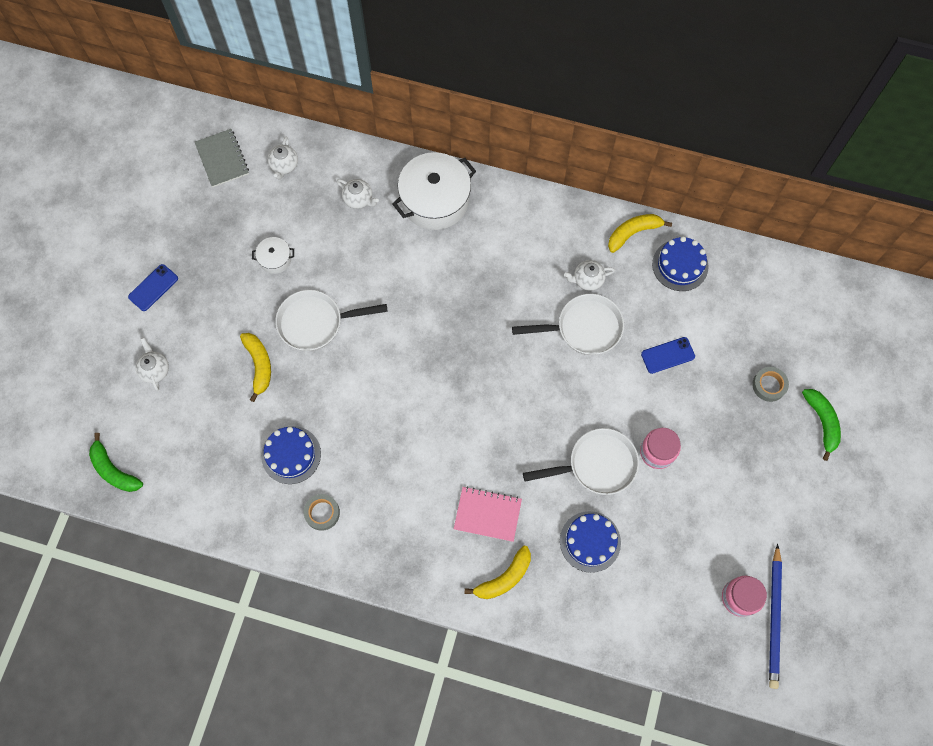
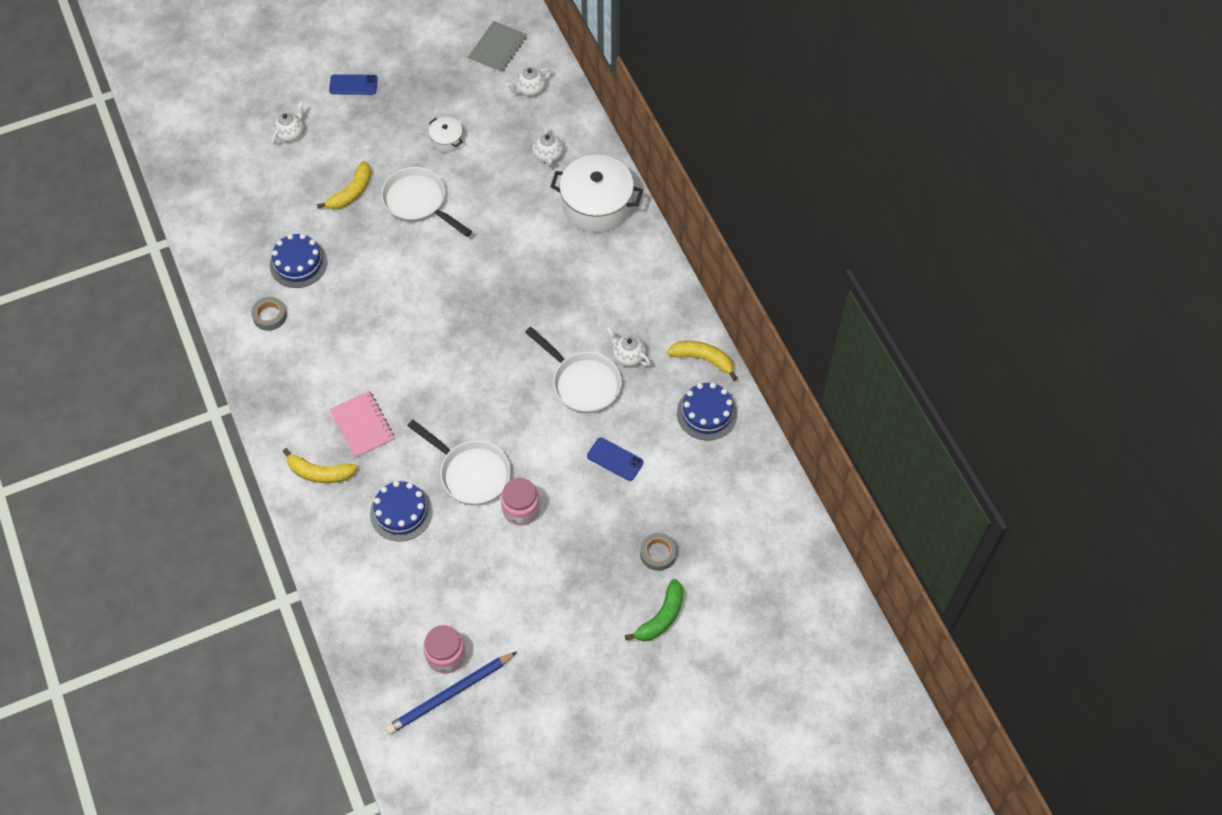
camera: 50 degrees right, 10 degrees down
green banana [89,433,143,492] -> none

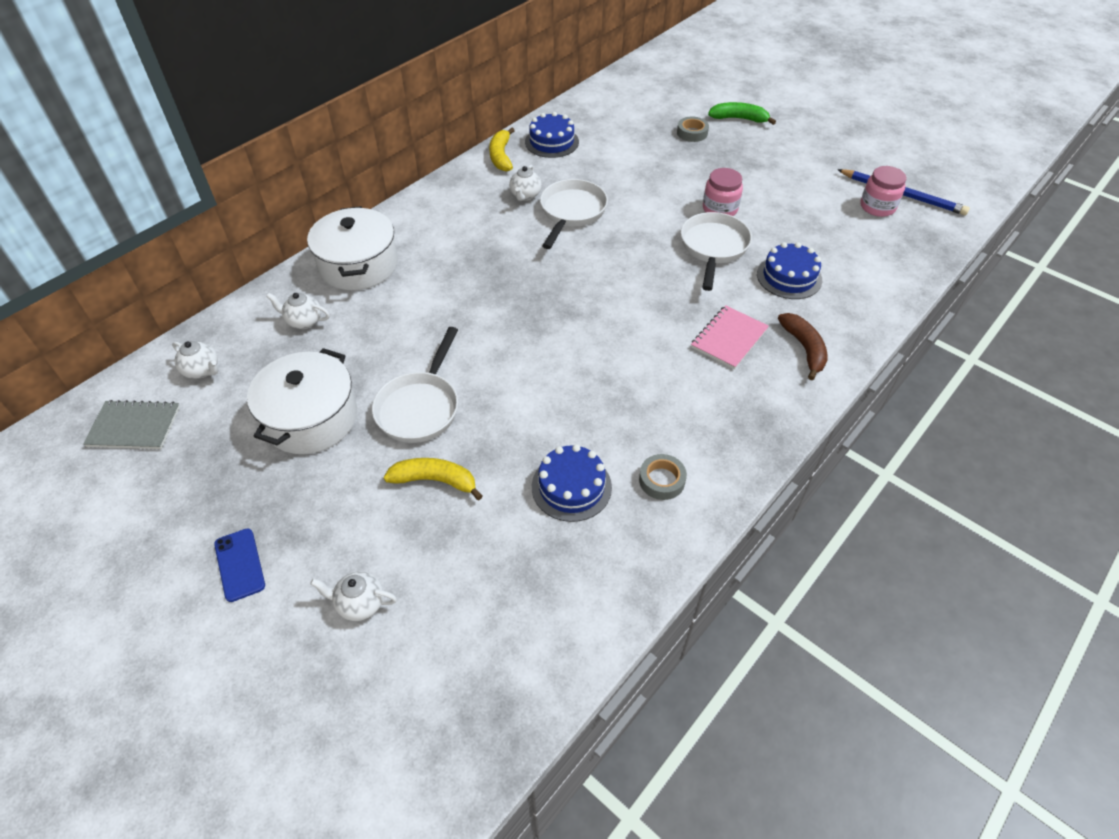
camera: 115 degrees left, 10 degrees down
yellow banana [283,448,357,483] -> brown banana [778,313,827,380]
white pot [429,117,463,153] -> white pot [247,348,357,454], size x2.12
white teapot [533,126,563,167] -> white teapot turned 135 degrees counterclockwise [266,293,330,329]
blue phone [587,437,644,481] -> none

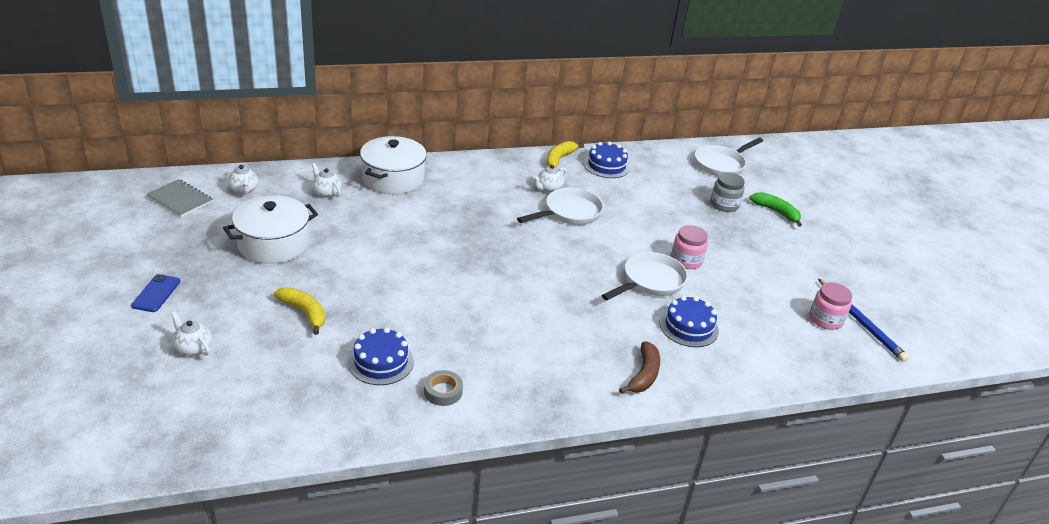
camera: 30 degrees right, 15 degrees down
white pan [372,327,458,443] -> white pan moved to [695,138,763,176]
grey tape [677,117,709,142] -> grey jar [711,172,745,212]
pink notebook [691,305,769,369] -> none

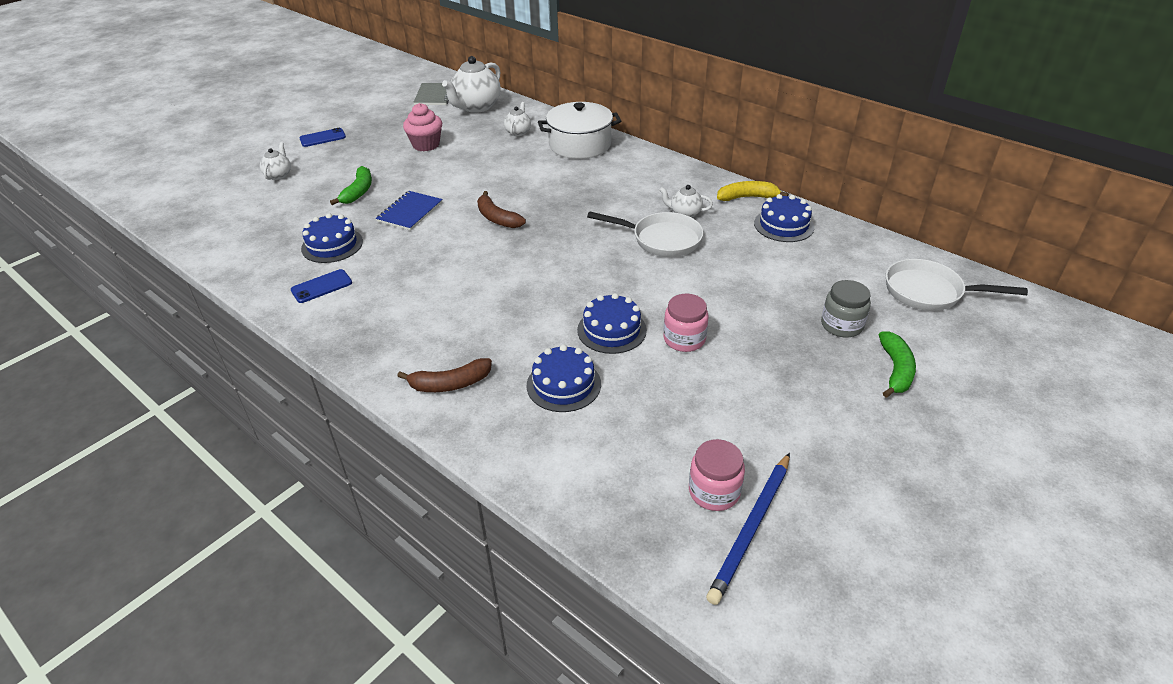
camera: 60 degrees right, 5 degrees up
white pot [223,195,318,264] -> pink cupcake [403,103,442,151]
white teapot [228,164,258,194] -> white teapot [442,56,501,113], size x1.95
yellow banana [274,287,325,335] -> green banana [330,166,372,205]
grey tape [424,370,463,406] -> blue phone [291,269,352,303]
white pan [602,252,688,300] -> blue cake [577,293,647,354]
none -> blue notebook [376,191,443,231]
none -> brown banana [477,191,526,228]

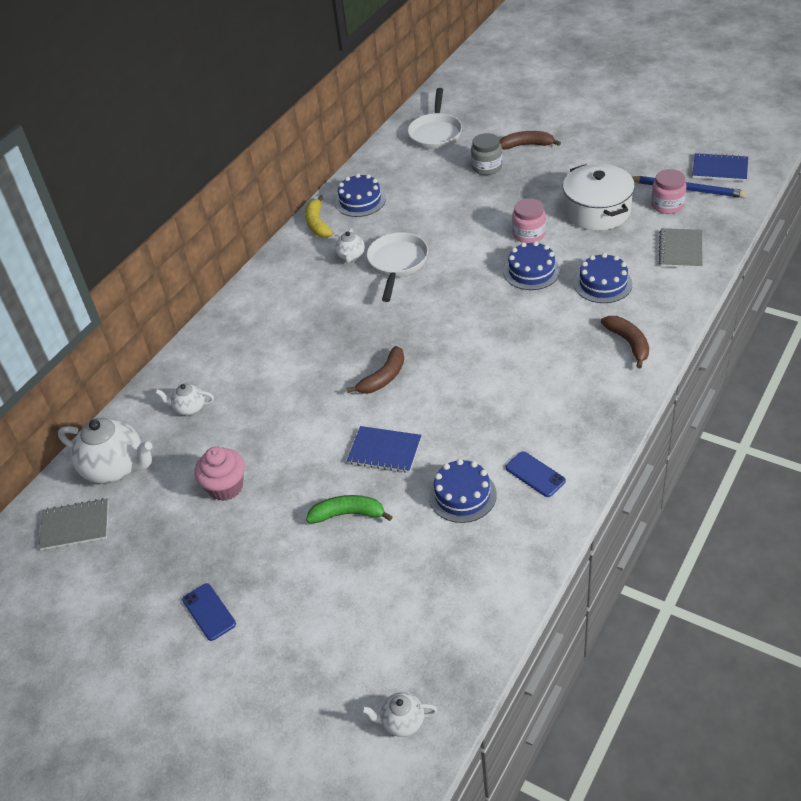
camera: 95 degrees left, 5 degrees up
white teapot [260,142,291,180] -> white teapot moved to [361,692,437,737]
white pot [538,102,621,159] -> white pot moved to [563,164,635,231]
green banana [879,331,916,398] -> brown banana [500,131,561,150]
none -> grey notebook [659,228,703,268]
none -> blue notebook [692,153,748,181]

